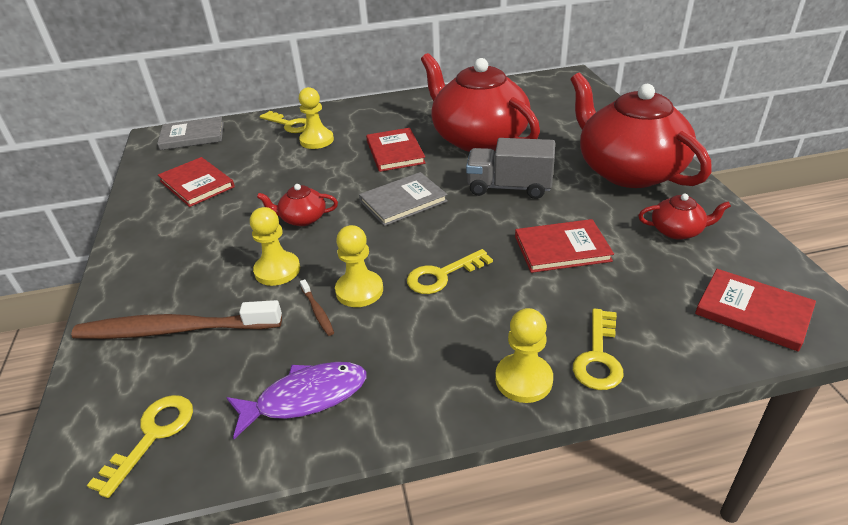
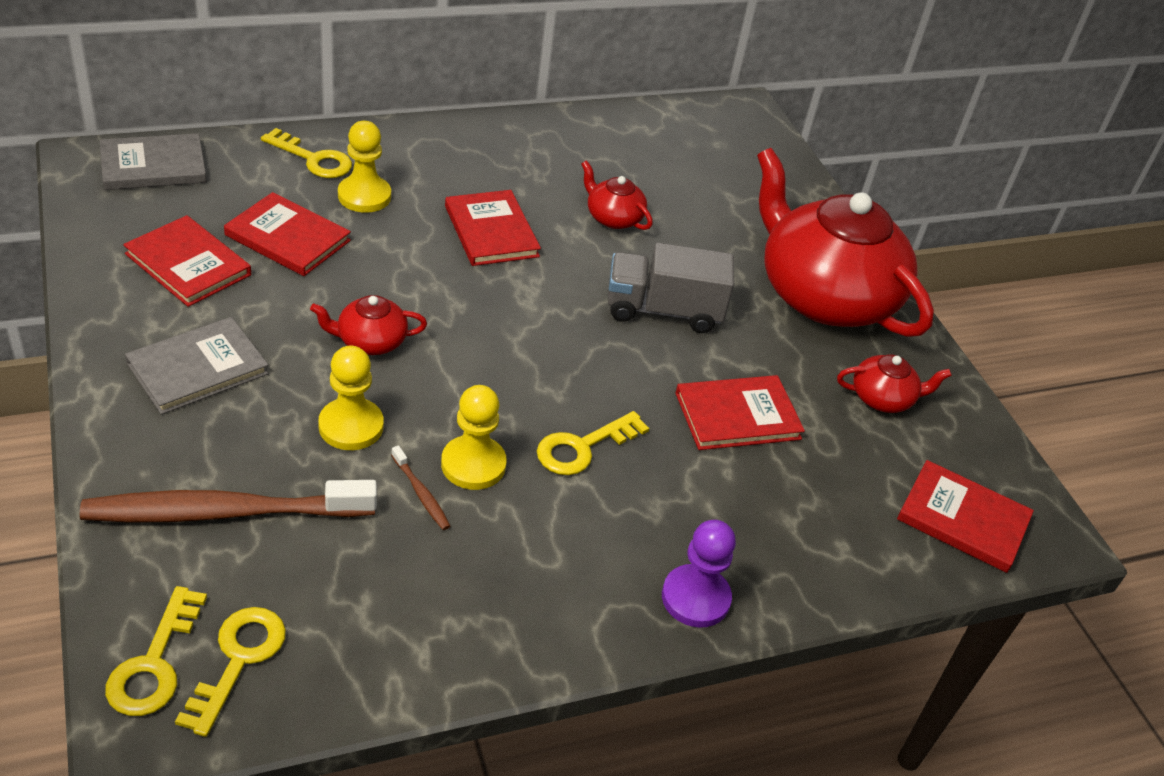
camera: 15 degrees left, 5 degrees up
purple fish [226,362,366,439] -> none
grey book [359,172,448,226] -> grey book moved to [125,317,269,415]
red teapot [421,53,540,152] -> red teapot [581,161,653,230], size x0.42
yellow pawn [495,308,553,403] -> purple pawn [662,520,736,628]
yellow key [573,308,624,390] -> yellow key moved to [105,586,207,716]
none -> red book [224,192,351,276]

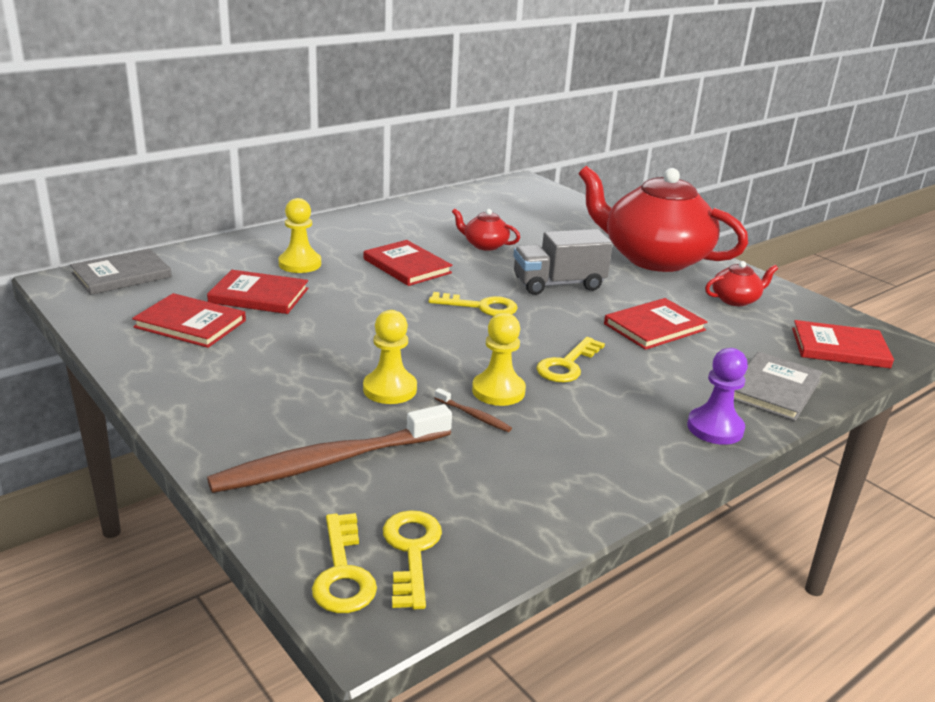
camera: 15 degrees left, 15 degrees down
grey book [125,317,269,415] -> grey book moved to [734,352,823,421]
yellow key [261,128,352,178] -> yellow key moved to [429,292,518,316]
red teapot [310,295,427,355] -> none

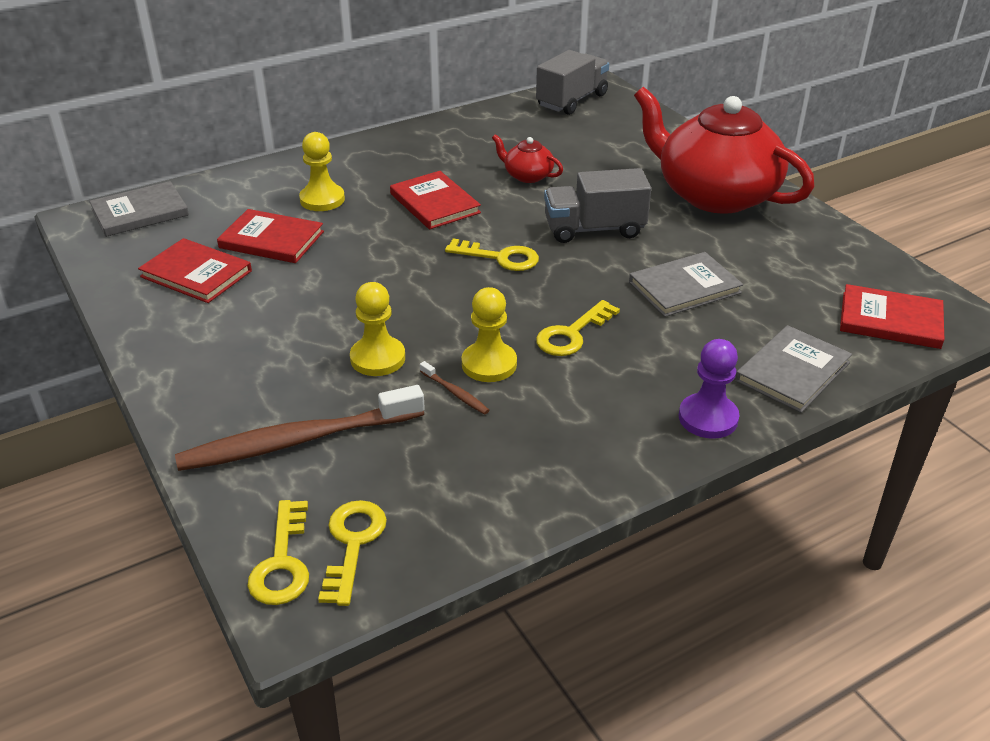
camera: 10 degrees right, 10 degrees up
red book [604,298,707,350] -> grey book [629,252,743,317]
red teapot [705,261,778,306] -> none
none -> grey truck [536,50,609,115]

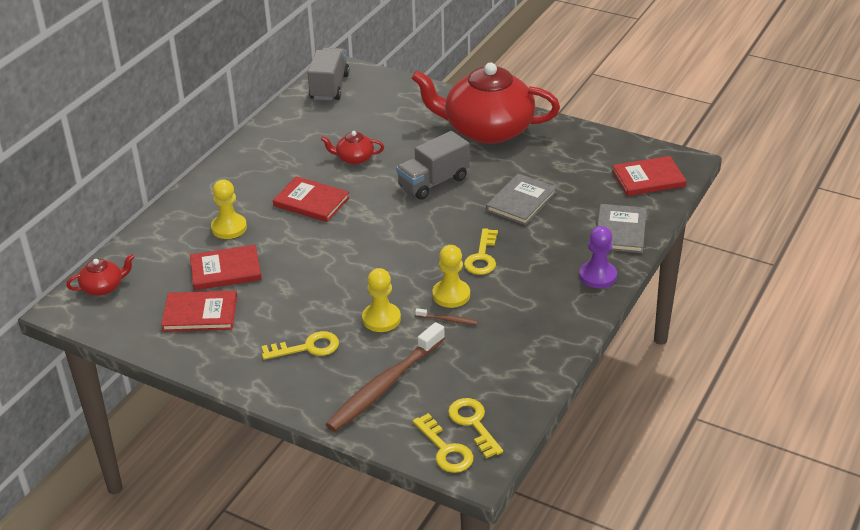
camera: 30 degrees left, 0 degrees up
grey book [89,181,189,237] -> red teapot [66,254,134,296]
yellow key [445,239,539,271] -> yellow key moved to [262,331,339,360]

